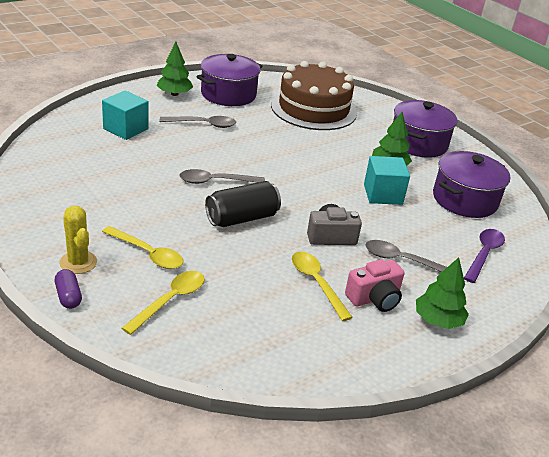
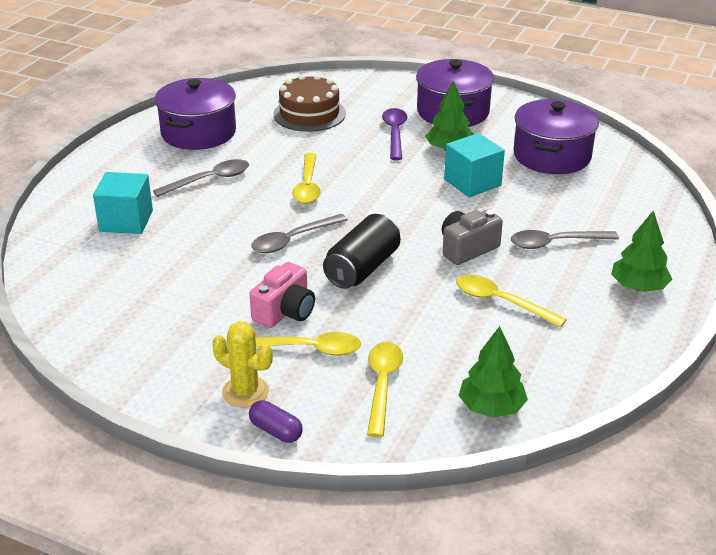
camera: 25 degrees left, 0 degrees up
green tree [156,42,193,96] -> green tree moved to [459,326,528,418]
brown cake [271,61,357,130] -> brown cake [273,74,346,132], size x0.64
pink camera [345,259,405,312] -> pink camera moved to [249,262,315,328]
purple spoon [464,229,505,283] -> purple spoon moved to [382,108,407,160]
none -> yellow spoon [292,153,321,204]

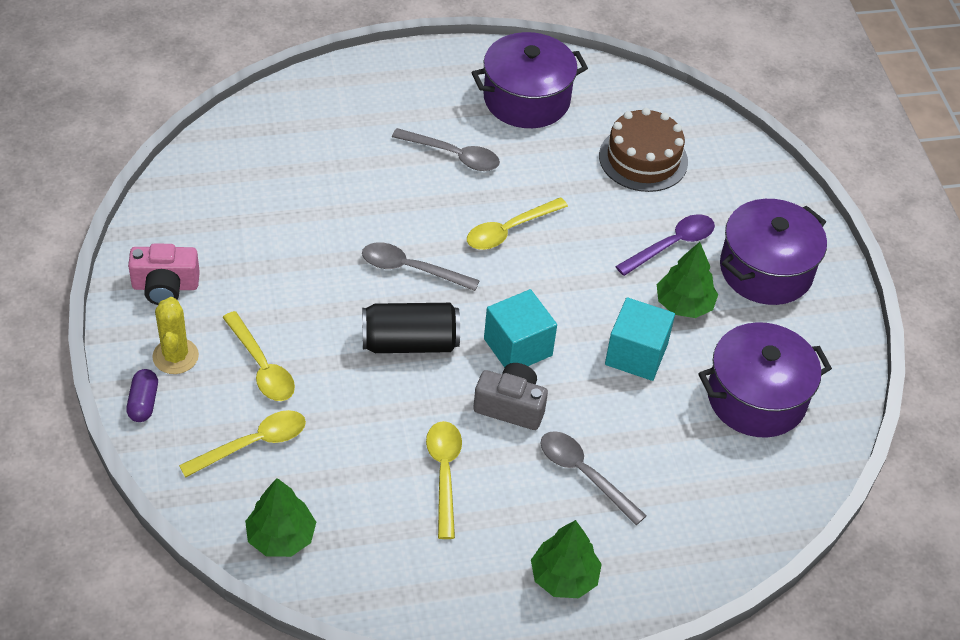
camera: 50 degrees right, 15 degrees up
turquoise cube [93,172,153,234] -> turquoise cube moved to [484,289,557,368]
pink camera [249,262,315,328] -> pink camera moved to [128,244,200,305]

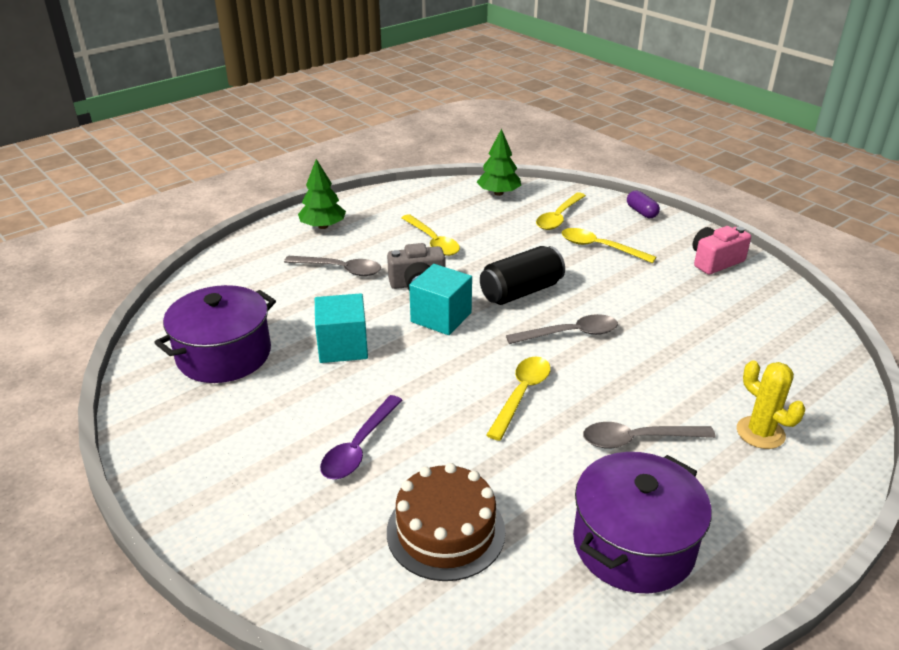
camera: 155 degrees right, 15 degrees down
yellow cactus [152,297,199,374] -> yellow cactus moved to [737,361,805,449]
green tree [657,242,718,318] -> none
purple pot [720,199,827,305] -> none

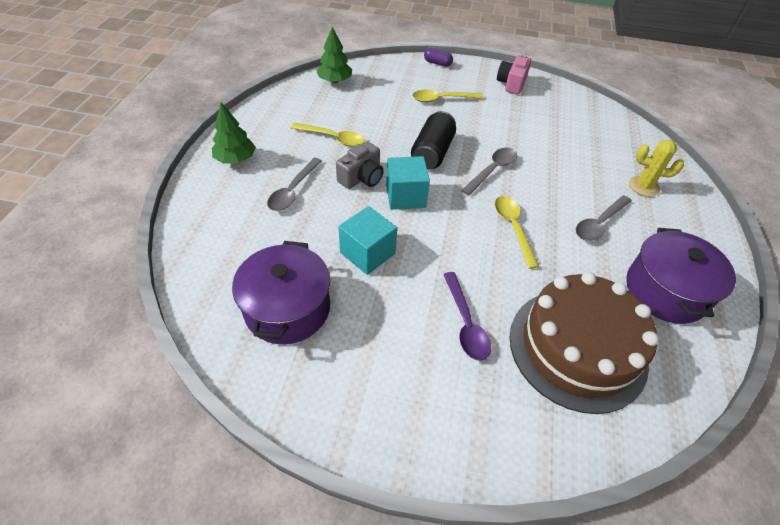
camera: 40 degrees left, 15 degrees up
grey spoon [284,256,381,276] -> grey spoon turned 135 degrees clockwise [267,158,322,211]
brown cake [387,463,506,581] -> brown cake [510,272,659,414], size x1.55
yellow spoon [536,192,586,230] -> none

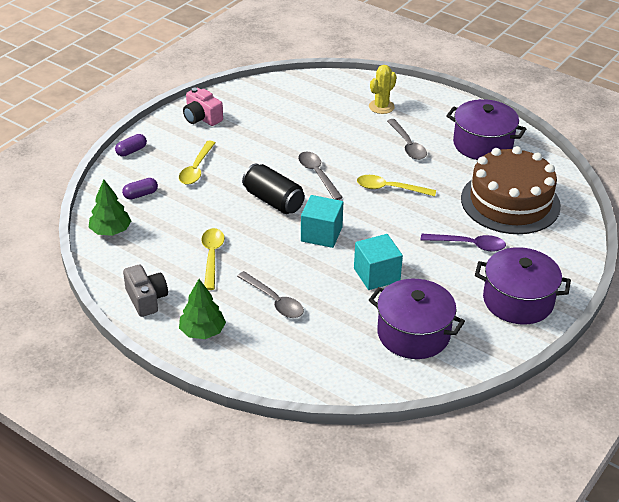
camera: 65 degrees left, 10 degrees down
yellow spoon [291,122,365,147] -> yellow spoon turned 45 degrees counterclockwise [201,228,225,290]
grey camera [336,142,383,189] -> grey camera moved to [123,265,168,317]
none -> purple capsule [122,178,158,200]
none -> purple pot [475,247,571,324]

